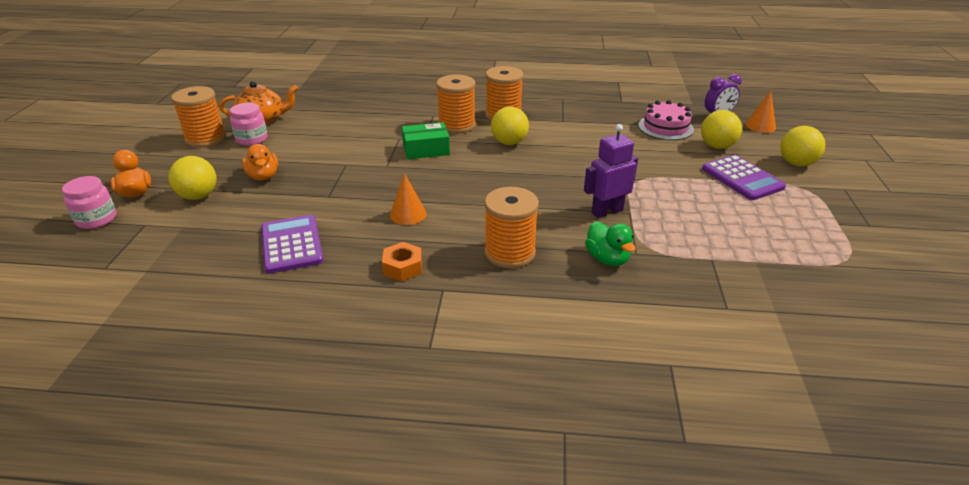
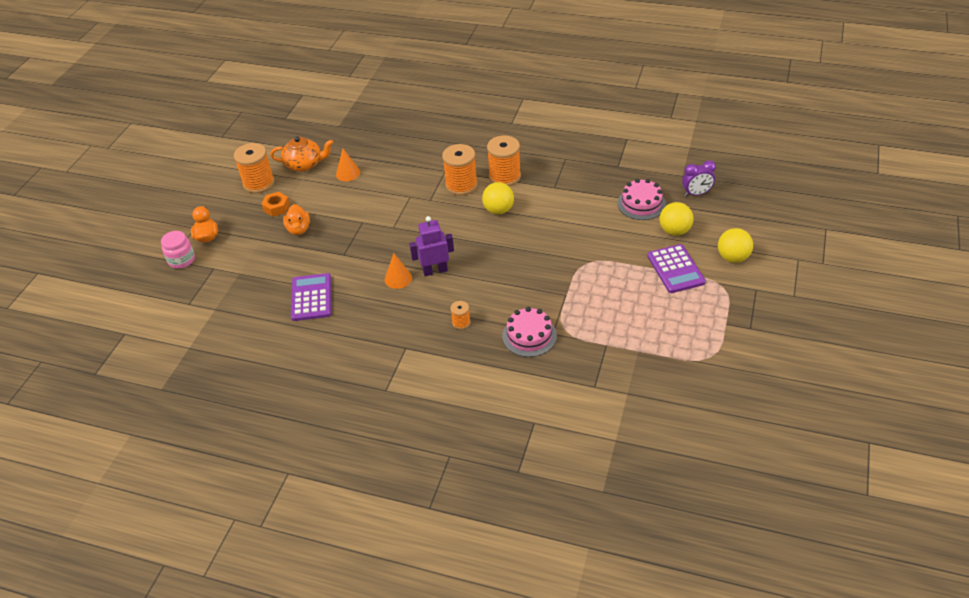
camera: 15 degrees right, 10 degrees up
yellow ball [168,156,217,200] -> none
pink jar [230,103,268,146] -> none
orange nut [382,242,422,282] -> orange nut moved to [262,192,290,217]
green box [402,122,450,159] -> none
orange spool [484,187,539,269] -> orange spool [450,301,471,329], size x0.49
purple robot [584,124,638,218] -> purple robot moved to [409,216,454,276]
green duck [585,221,635,266] -> pink cake [502,307,557,357]
orange cone [745,90,776,133] -> orange cone moved to [336,149,360,181]

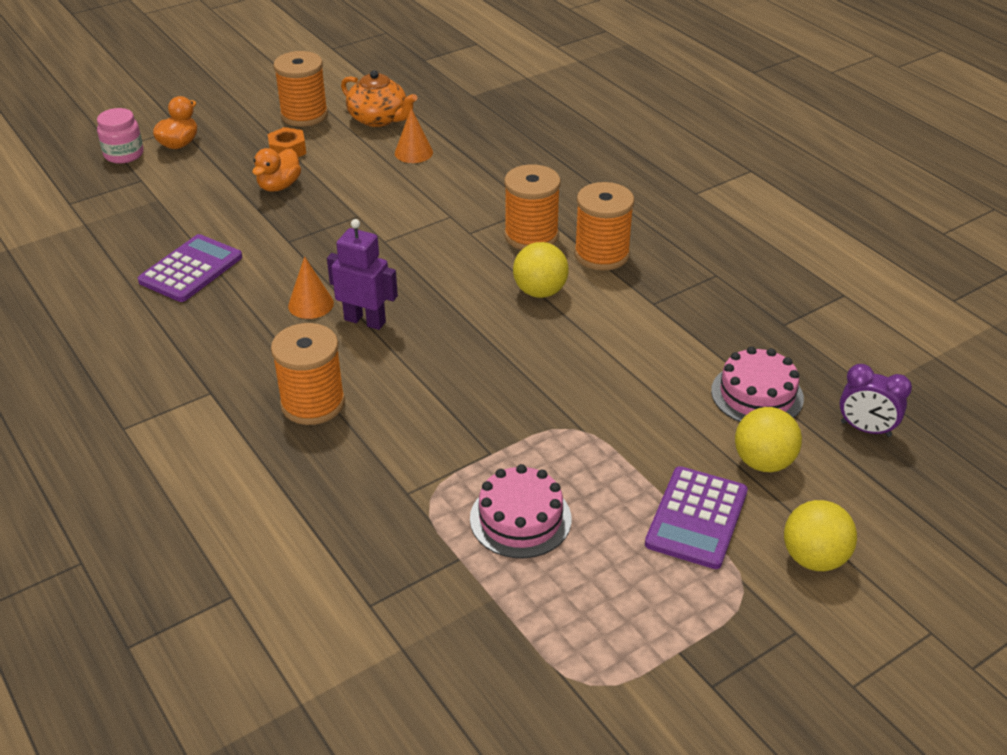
camera: 35 degrees right, 5 degrees down
orange spool [450,301,471,329] -> orange spool [271,323,345,425], size x2.02
pink cake [502,307,557,357] -> pink cake moved to [470,464,571,558]

